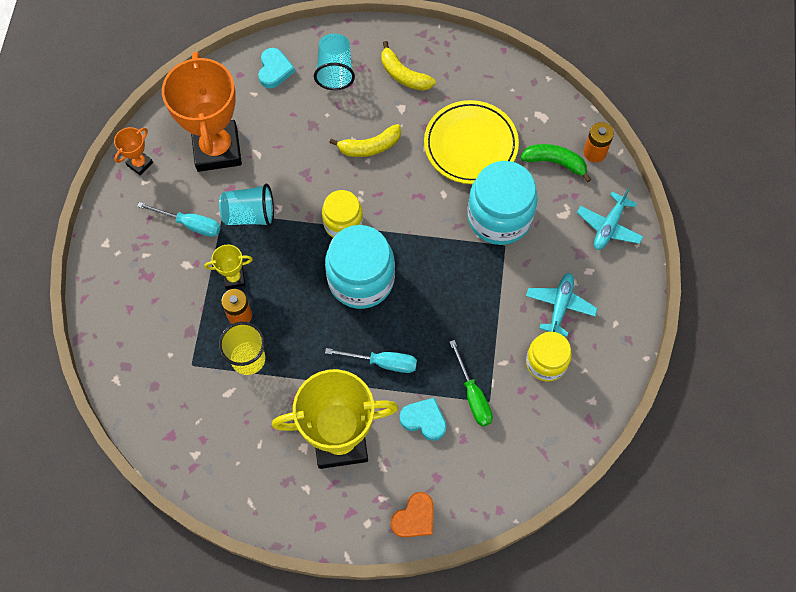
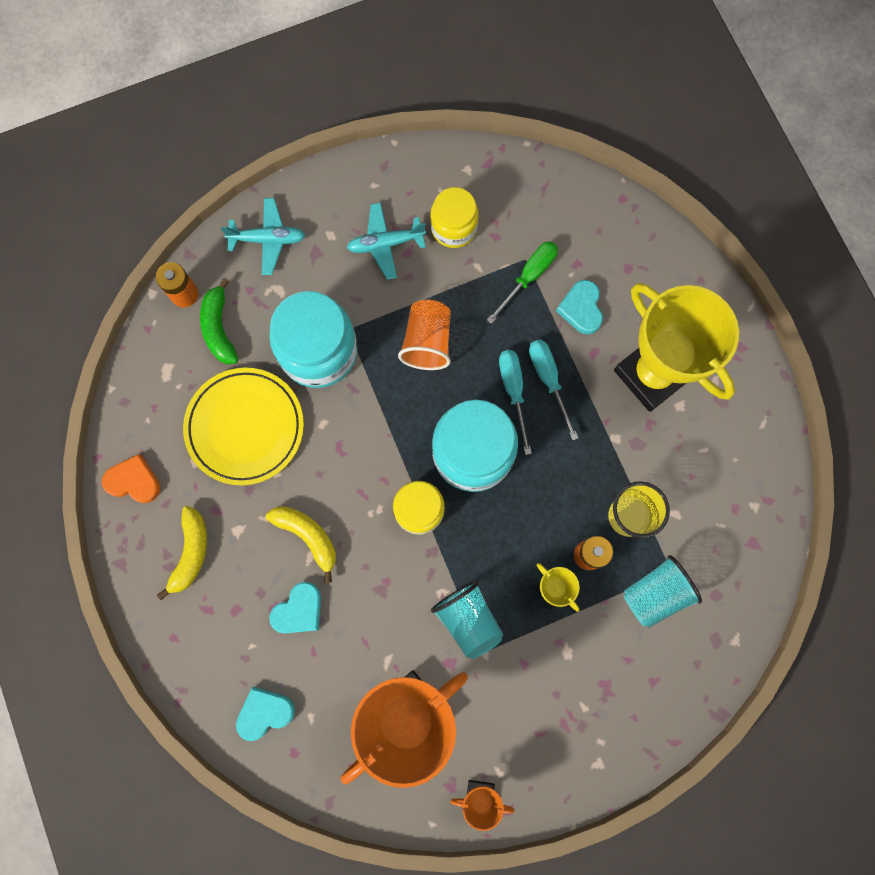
camera: 120 degrees left, 10 degrees up
turquoise screwdriver [137,202,221,237] -> turquoise screwdriver moved to [499,350,532,455]
turquoise cup [314,34,355,90] -> turquoise cup moved to [623,555,702,628]
orange heart [391,492,434,538] -> orange heart moved to [102,454,160,503]
none -> turquoise heart [269,582,321,633]
none -> orange cup [398,300,451,370]

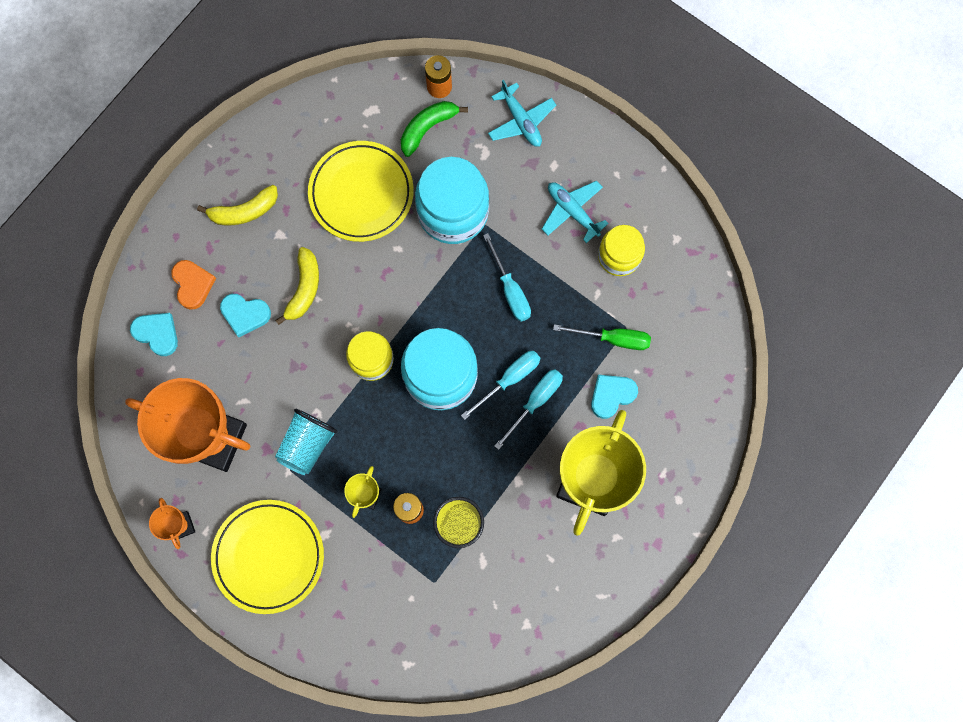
camera: 60 degrees right, 0 degrees up
orange heart [102,454,160,503] -> orange heart moved to [172,260,216,310]
orange cup [398,300,451,370] -> turquoise screwdriver [483,233,531,321]
turquoise cup [623,555,702,628] -> none
none -> yellow plate [211,500,324,614]

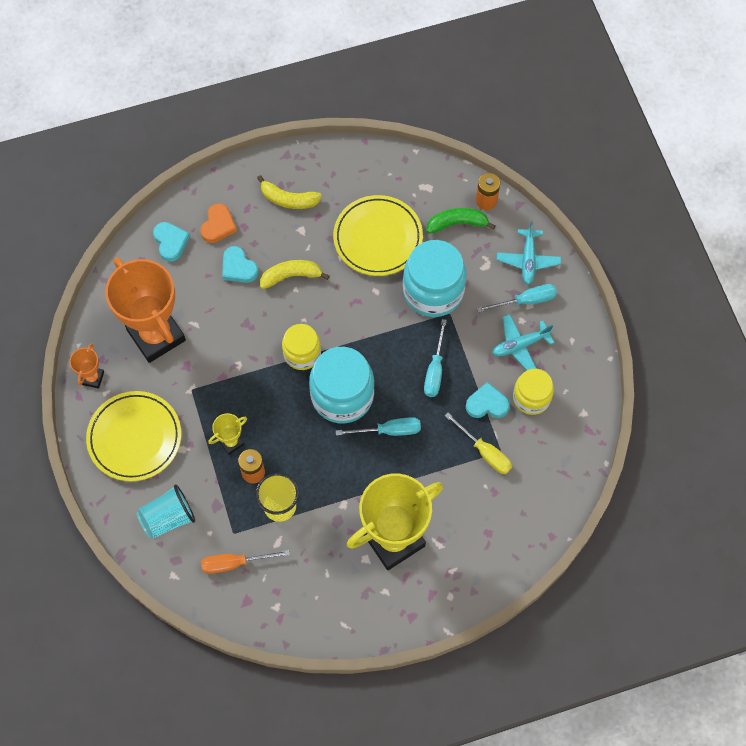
camera: 35 degrees right, 10 degrees down
yellow banana [275,247,319,325] -> yellow banana turned 150 degrees counterclockwise [260,260,330,289]
turquoise cup [275,409,338,475] -> turquoise cup moved to [137,484,195,539]
turquoise screwdriver [494,369,563,450] -> turquoise screwdriver moved to [477,284,557,312]
turquoise plane [542,181,609,243] -> turquoise plane turned 105 degrees counterclockwise [492,314,554,370]
green screwdriver [553,324,651,350] -> yellow screwdriver [445,413,512,474]
turquoise heart [591,374,638,419] -> turquoise heart moved to [466,382,510,418]
none -> orange screwdriver [201,550,290,574]

